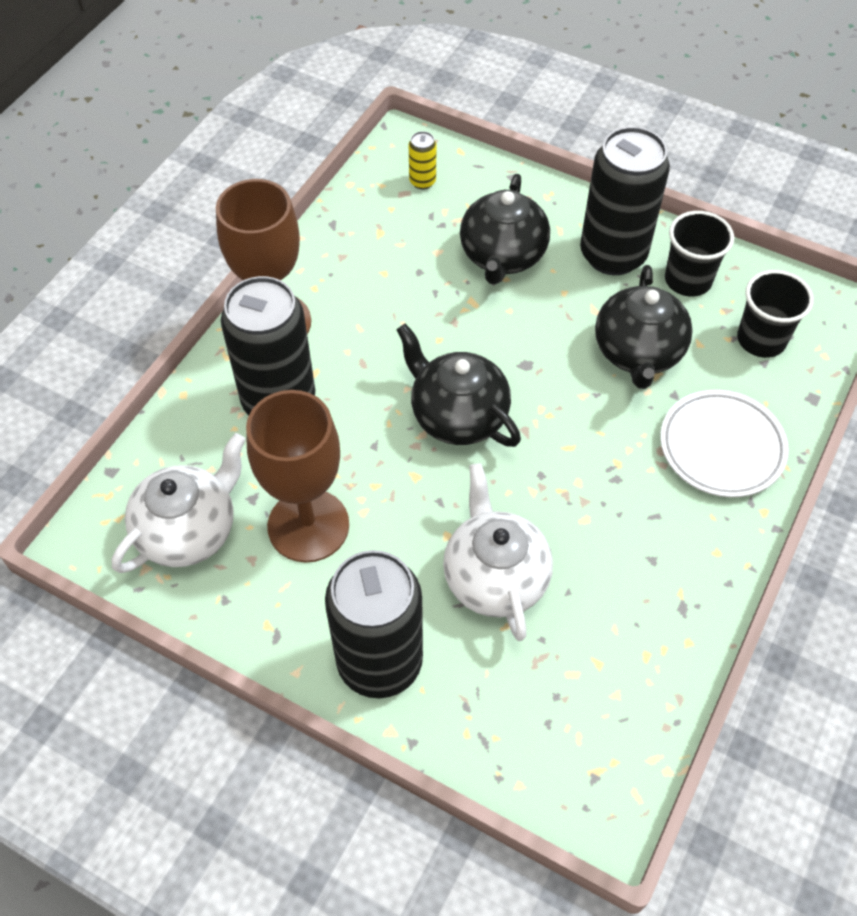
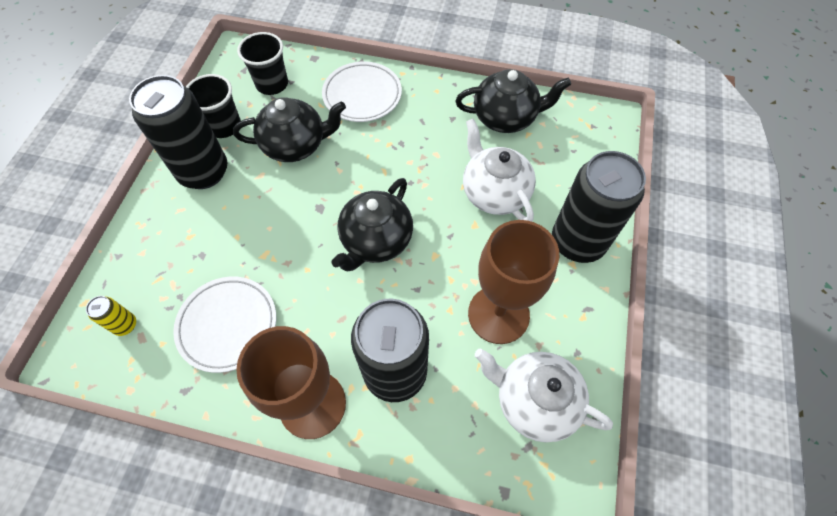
camera: 105 degrees left, 5 degrees up
white teapot [443,463,553,641] -> white teapot turned 90 degrees clockwise [463,119,536,222]
black teapot [460,174,550,284] -> black teapot moved to [455,69,571,133]
none -> white plate [173,276,276,373]

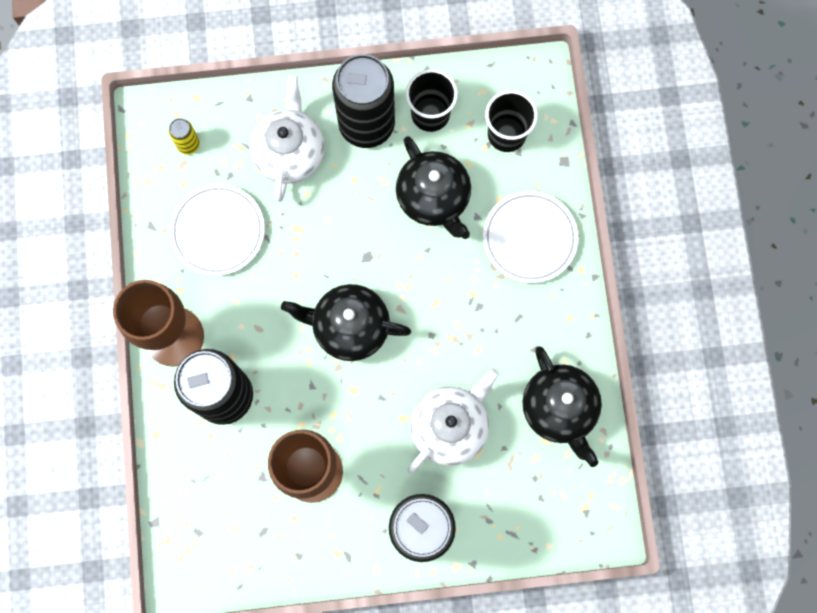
camera: 70 degrees right, 15 degrees up
white teapot [475,348,613,442] -> white teapot moved to [250,75,325,202]

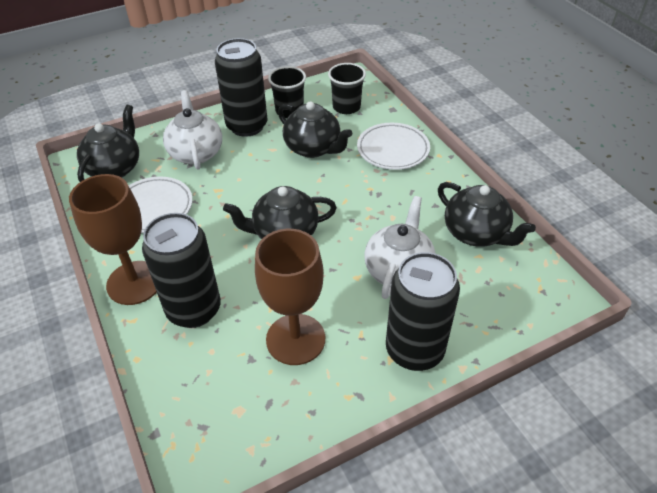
camera: 20 degrees left, 30 degrees down
yellow can [168,118,200,155] -> black teapot [77,105,139,182]

